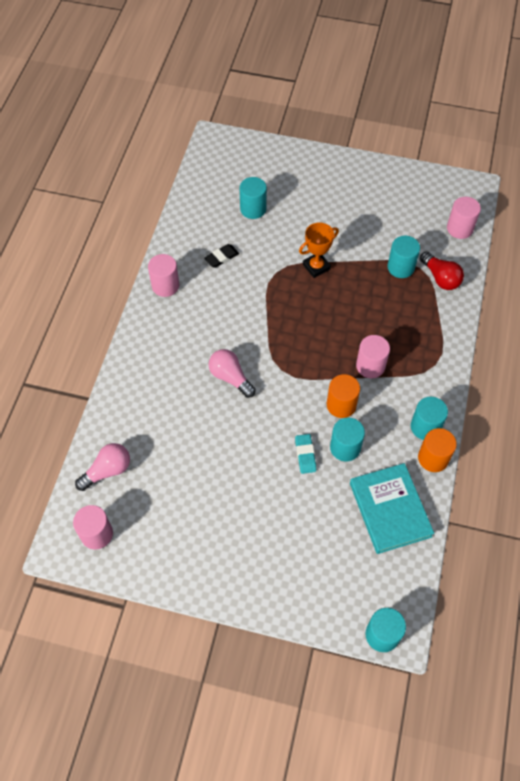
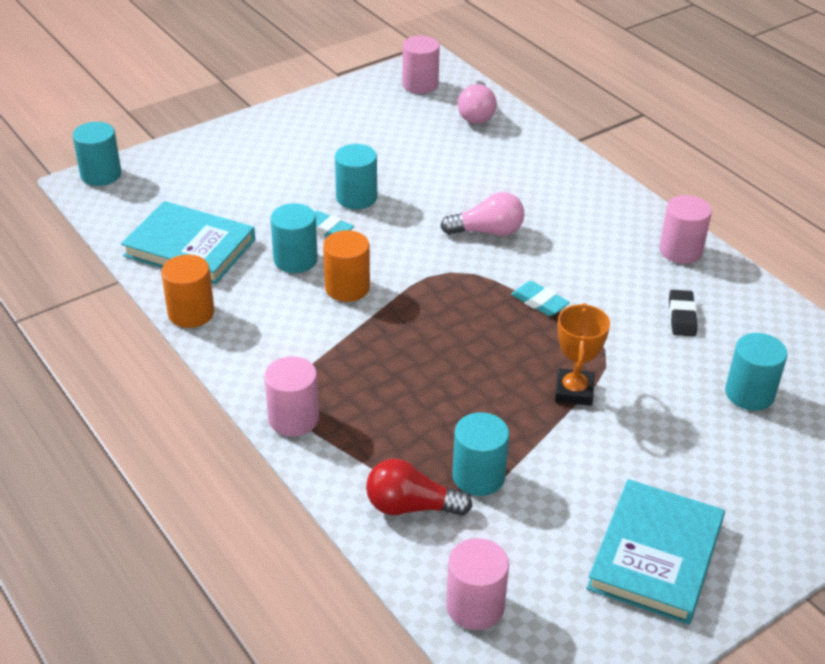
camera: 130 degrees right, 20 degrees down
pink cylinder [356,335,390,378] -> pink cylinder moved to [264,356,319,436]
turquoise cylinder [411,397,448,440] -> turquoise cylinder moved to [335,144,377,209]
none -> turquoise eraser [511,281,570,316]
none -> turquoise book [587,479,725,625]

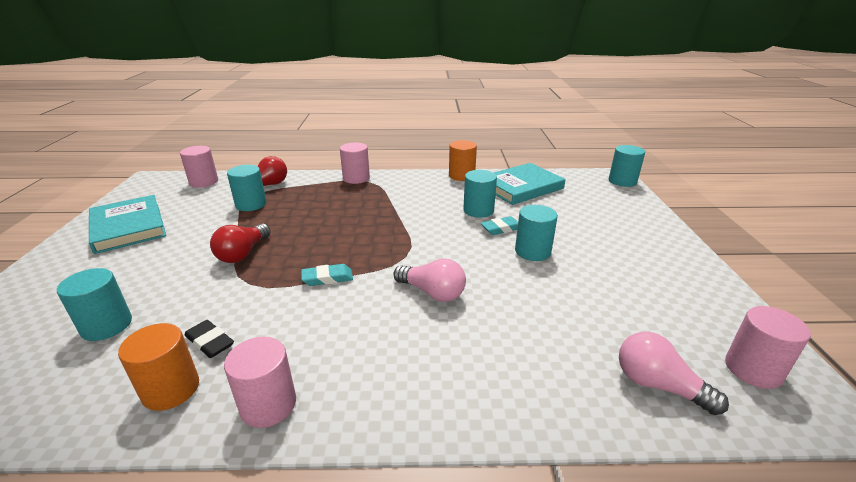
camera: 125 degrees right, 10 degrees down
orange cylinder [323,230,370,302] -> orange cylinder moved to [118,323,199,411]
pink light bulb [440,192,525,236] -> pink light bulb turned 90 degrees counterclockwise [393,258,466,302]
orange trophy [555,303,610,406] -> red light bulb [210,224,271,263]

